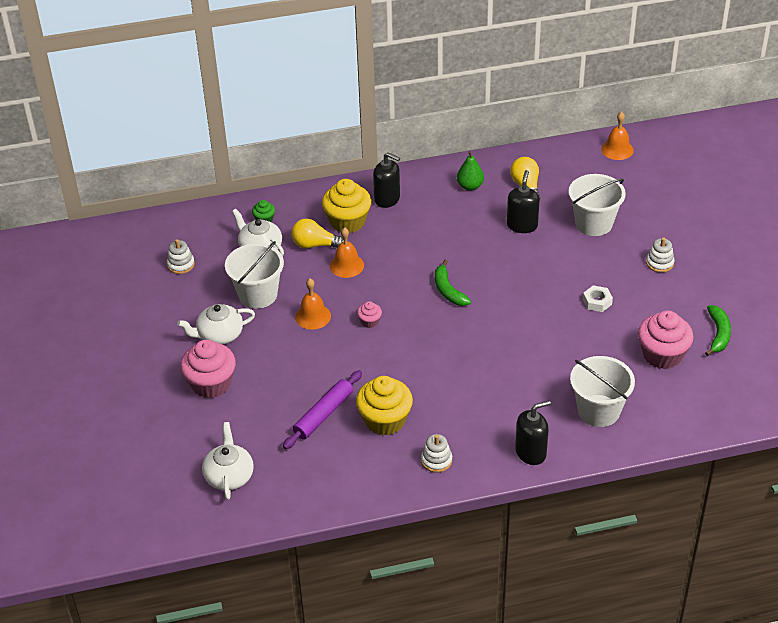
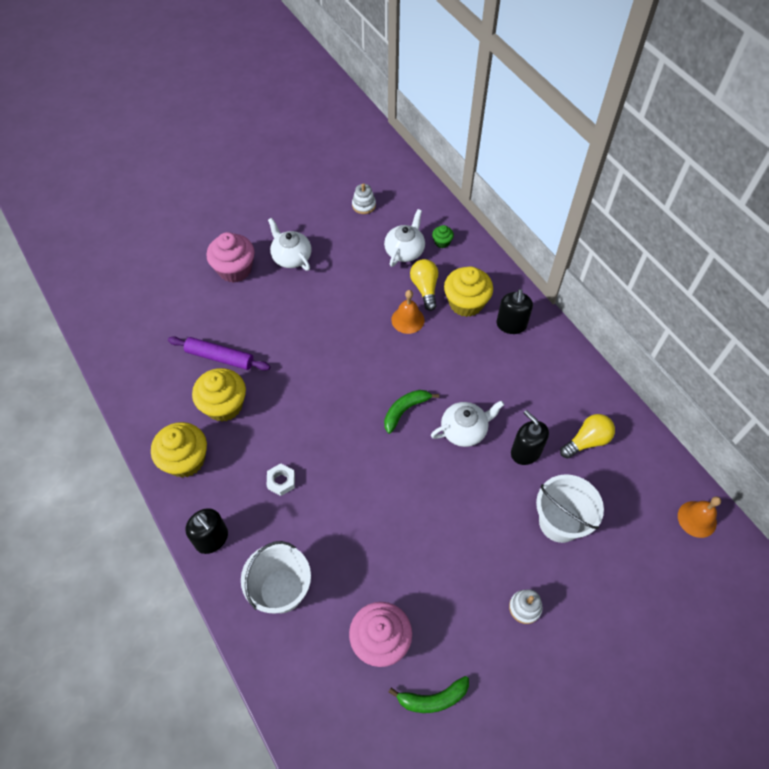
camera: 70 degrees right, 15 degrees up
white teapot [202,422,254,500] -> white teapot moved to [431,401,504,447]
white bucket [225,241,284,309] -> none
orange bell [295,278,331,330] -> none
pink cupcake [357,301,382,328] -> none
white stacking toy [421,434,452,473] -> yellow cupcake [151,422,207,478]
green pear [457,151,484,191] -> none
black soap dispenser [507,170,540,233] -> black soap dispenser turned 120 degrees counterclockwise [511,410,549,465]
white nut [583,285,613,312] -> white nut moved to [267,463,295,496]

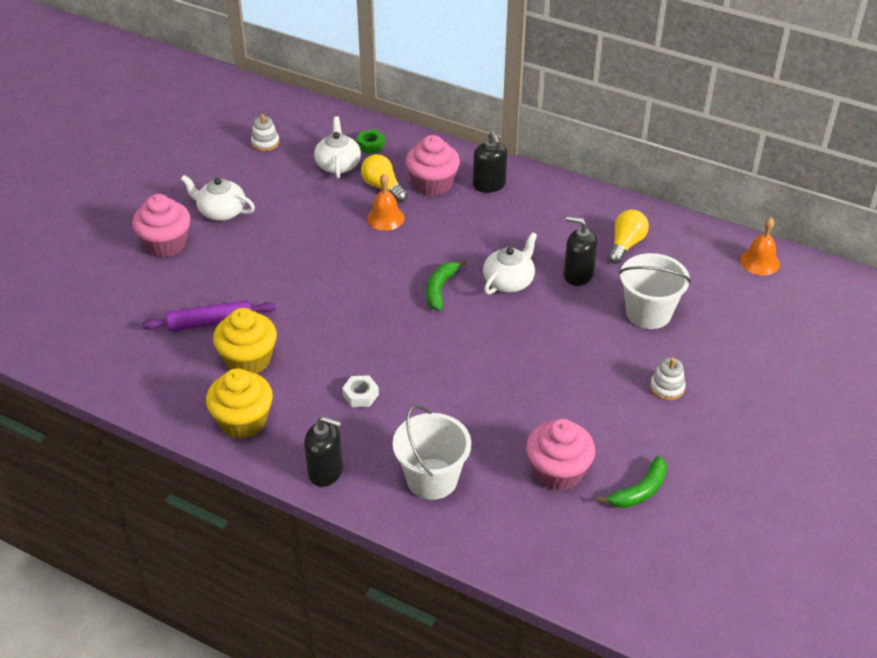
camera: 30 degrees left, 15 degrees down
green cupcake [432,225,454,248] -> green nut [356,129,385,154]
yellow cupcake [444,266,493,317] -> pink cupcake [406,135,460,196]

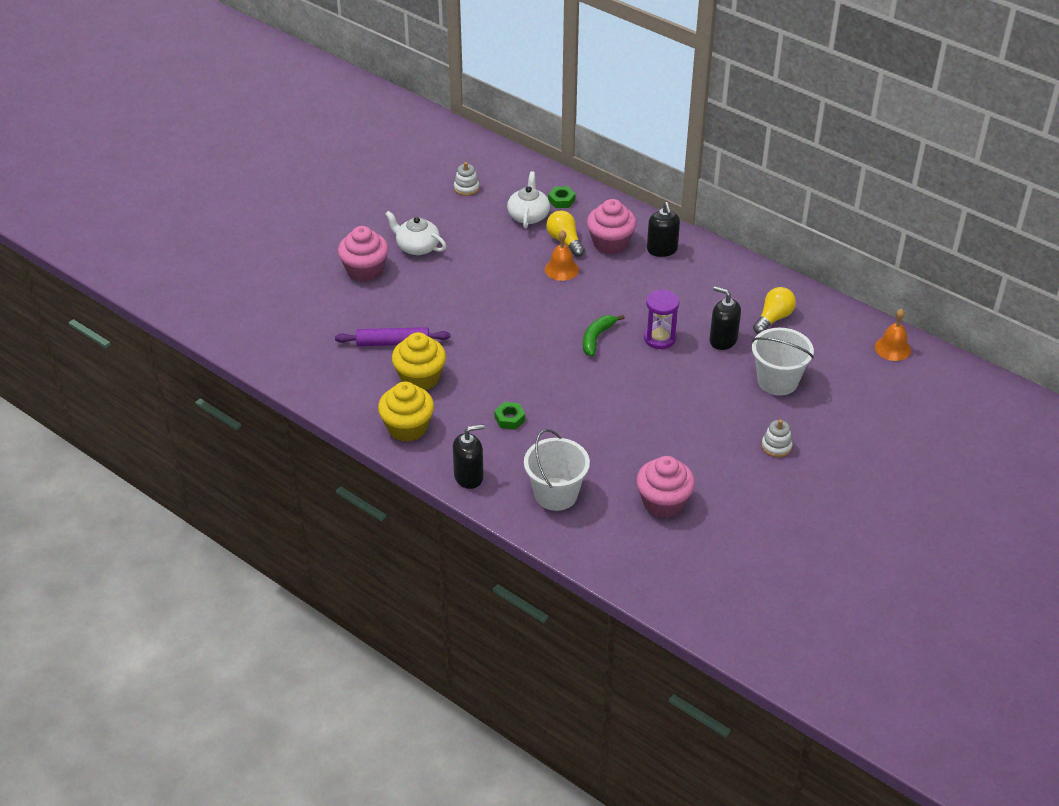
camera: 10 degrees right, 0 degrees up
black soap dispenser [304,416,343,487] -> black soap dispenser turned 45 degrees counterclockwise [453,424,485,489]
white nut [342,376,379,407] -> green nut [494,402,525,430]
white teapot [483,232,537,294] -> purple hourglass [644,289,679,349]
green banana [597,455,667,508] -> none

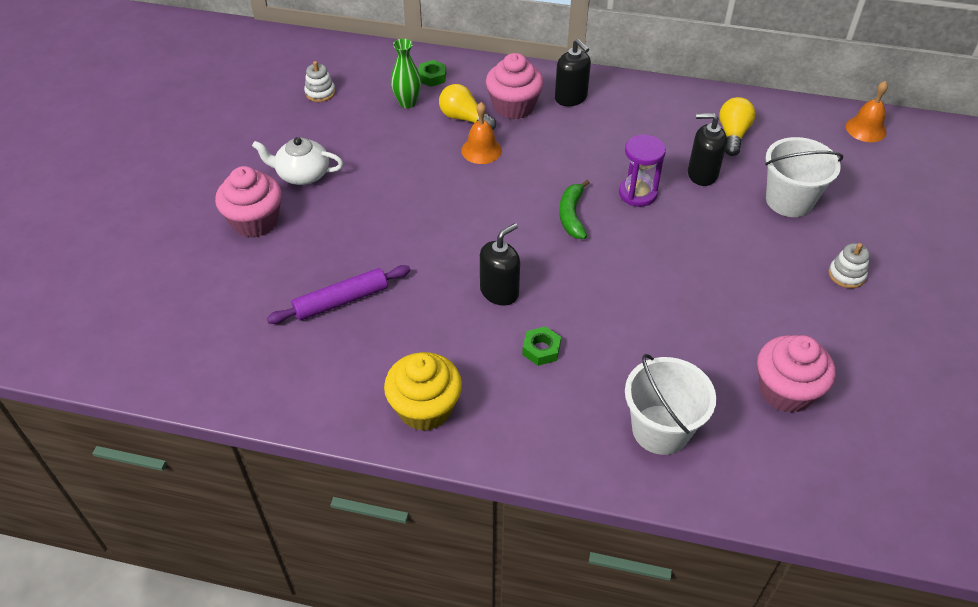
camera: 25 degrees left, 5 degrees up
yellow cupcake [392,332,446,390] -> none
black soap dispenser [453,424,485,489] -> black soap dispenser moved to [480,223,520,306]
white teapot [507,171,550,228] -> green vase [391,39,421,108]

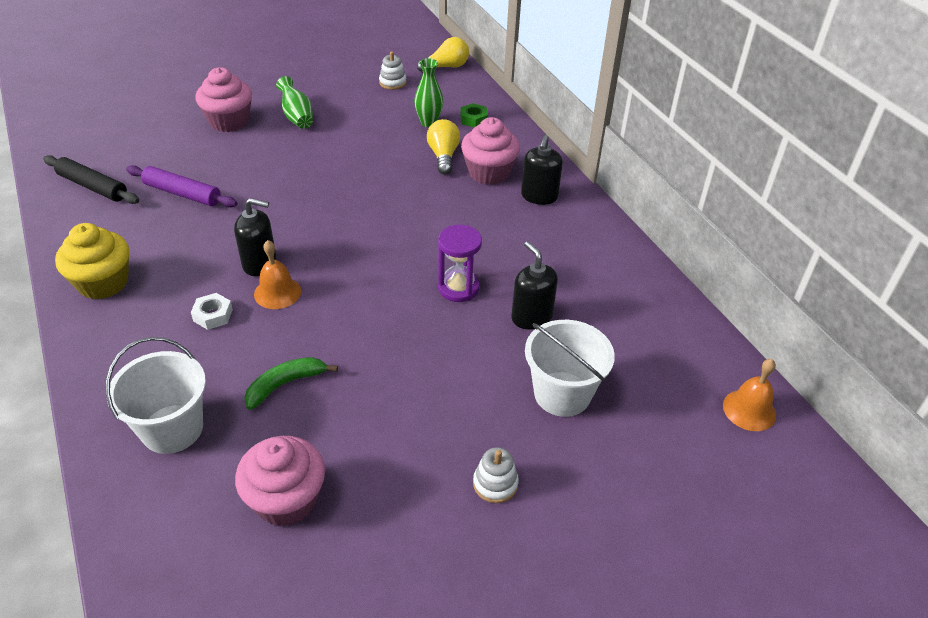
camera: 50 degrees right, 5 degrees down
white teapot [252,137,343,185] -> green vase [276,76,313,129]
orange bell [461,102,502,164] -> orange bell moved to [254,240,301,309]
green nut [522,326,561,366] -> white nut [191,293,233,330]
green banana [559,180,590,239] -> green banana moved to [245,357,338,410]
yellow light bulb [719,97,755,156] -> yellow light bulb moved to [417,37,469,73]
none -> black rolling pin [43,155,139,204]

